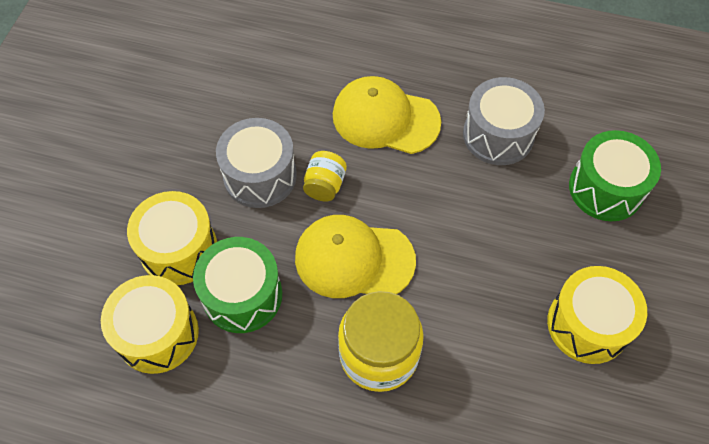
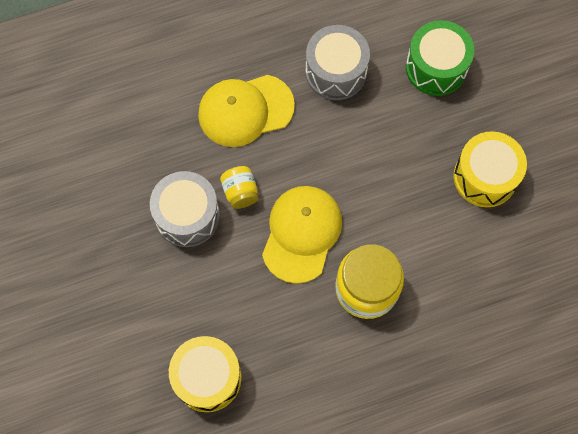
camera: 35 degrees left, 10 degrees up
yellow drum [127,191,217,285] -> none
green drum [193,237,282,333] -> none
yellow cap [295,215,416,298] -> yellow cap turned 135 degrees clockwise [262,186,342,283]

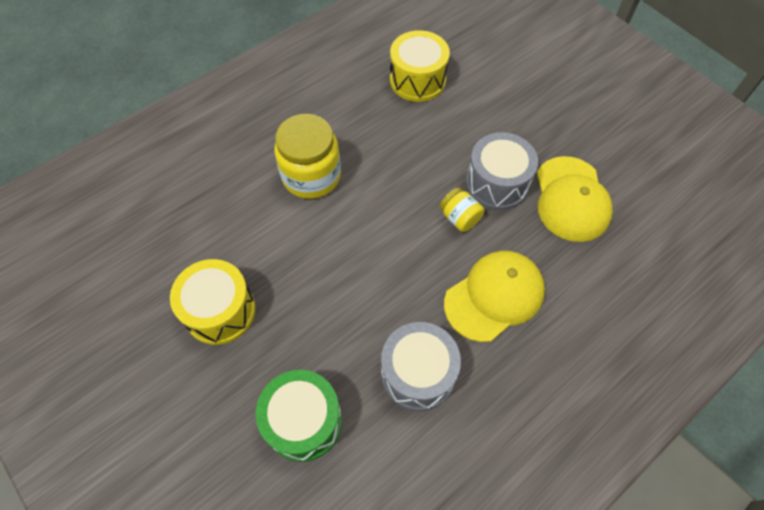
camera: 160 degrees right, 10 degrees down
yellow cap [262,186,342,283] -> yellow cap moved to [537,156,613,242]

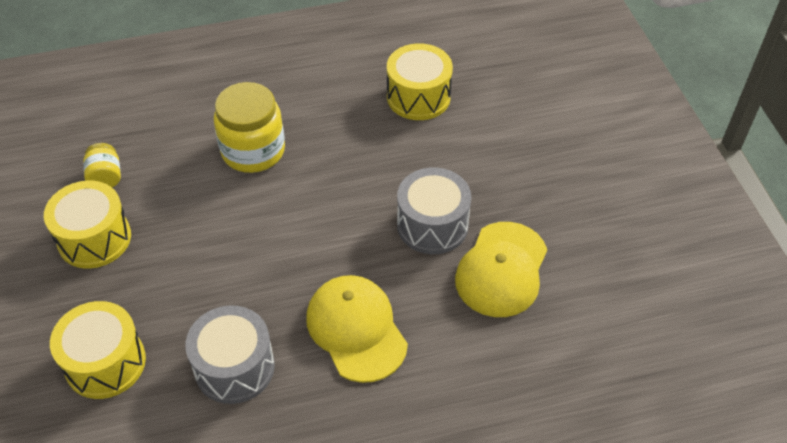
camera: 25 degrees right, 10 degrees down
green drum [256,370,342,462] -> yellow drum [50,301,146,399]
yellow jar [440,188,484,232] -> yellow jar moved to [83,143,121,188]
yellow cap [444,251,545,342] -> yellow cap turned 105 degrees counterclockwise [306,275,408,383]

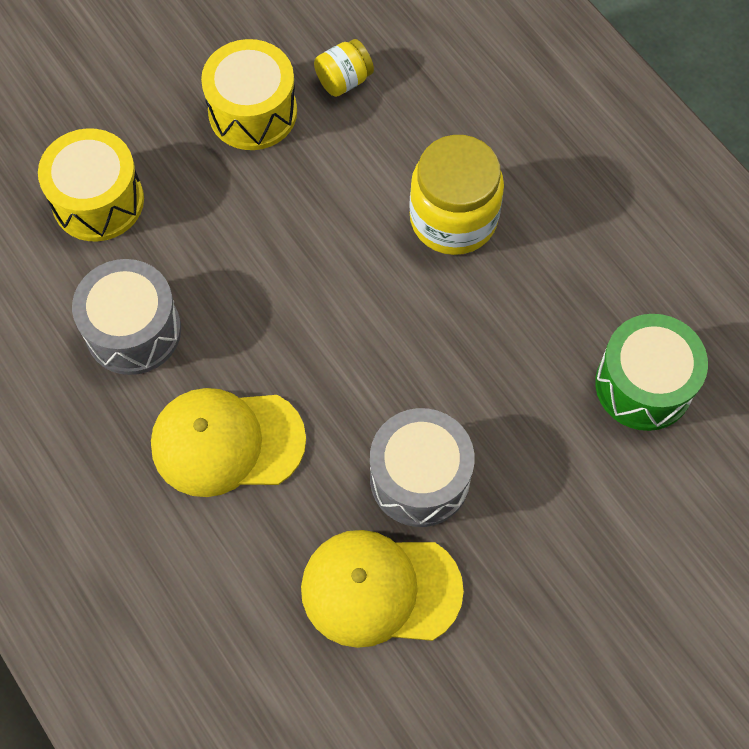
camera: 70 degrees right, 15 degrees up
yellow cap [306,275,408,383] -> yellow cap turned 135 degrees counterclockwise [151,388,306,497]
yellow drum [387,43,453,120] -> green drum [595,314,708,431]

